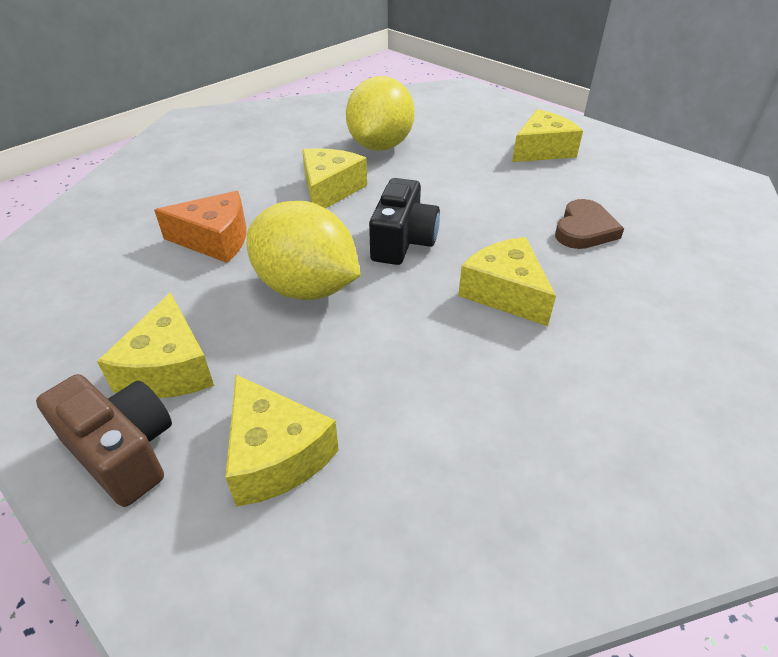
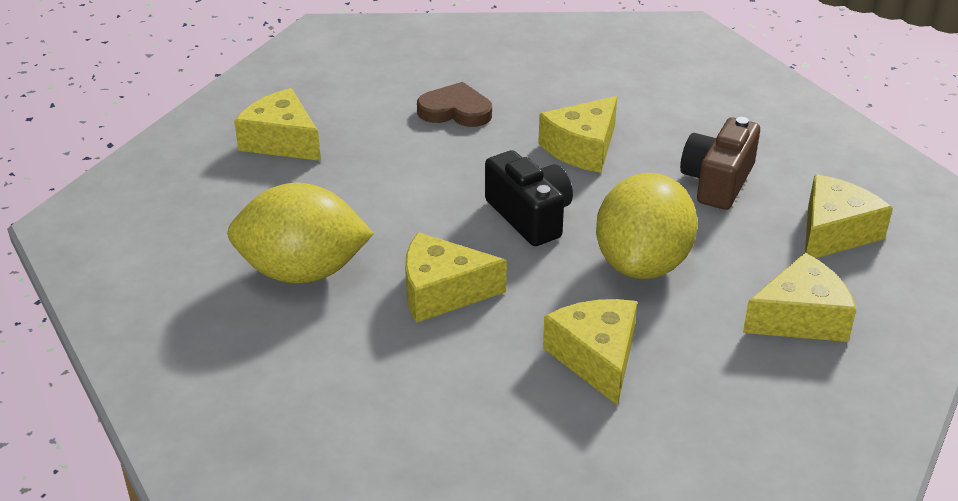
camera: 105 degrees left, 5 degrees down
brown camera [36,374,172,507] -> brown camera moved to [680,117,760,210]
orange cheese [154,191,247,263] -> yellow cheese [543,299,637,406]
black camera [369,178,440,265] -> black camera turned 60 degrees clockwise [485,150,573,246]

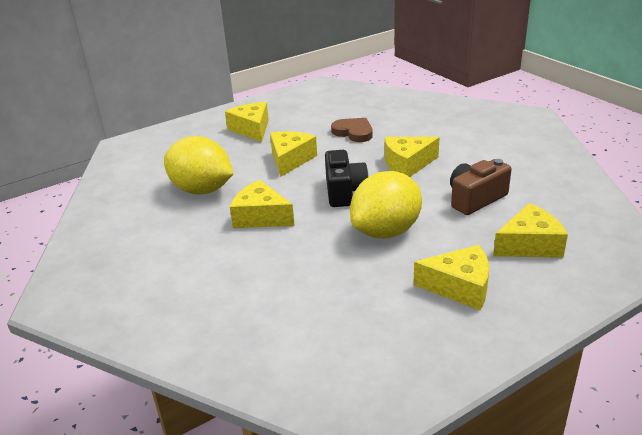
camera: 30 degrees right, 5 degrees down
yellow cheese [543,299,637,406] -> yellow cheese moved to [270,131,317,177]

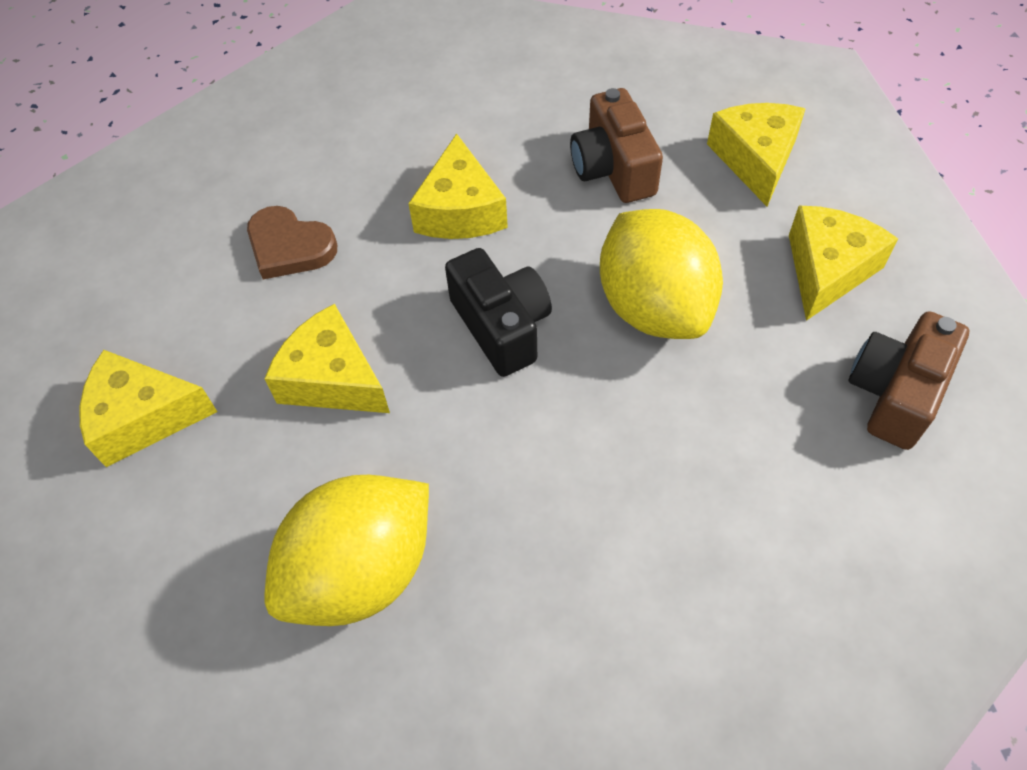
camera: 70 degrees left, 25 degrees up
yellow cheese [230,180,295,228] -> none
black camera [325,150,369,207] -> black camera turned 45 degrees clockwise [445,248,552,377]
brown heart [331,118,373,142] -> brown heart turned 120 degrees counterclockwise [247,206,337,279]
none -> brown camera [849,311,969,450]

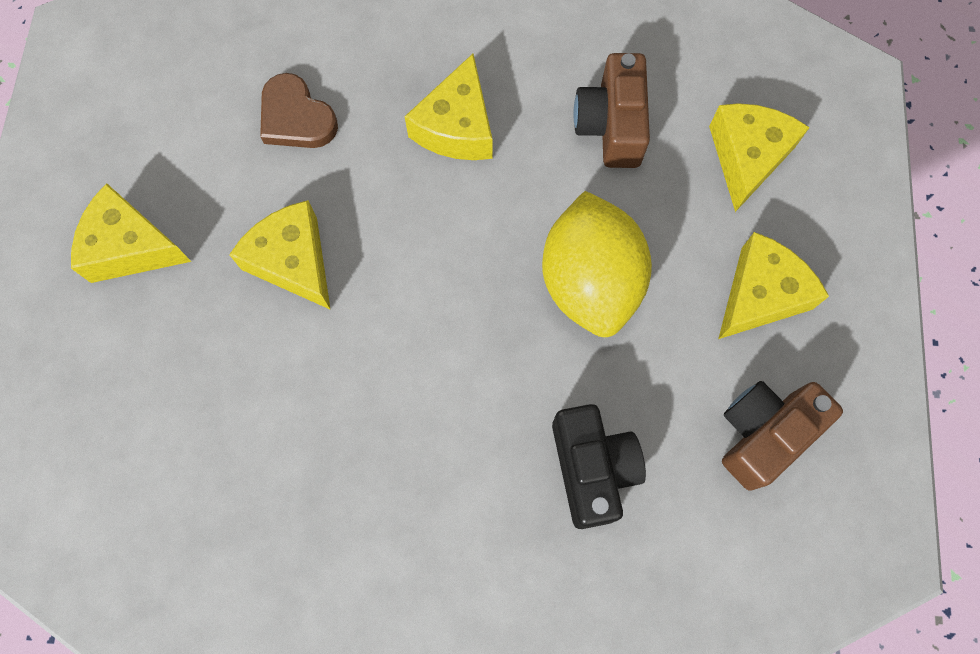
camera: 15 degrees right, 15 degrees up
yellow lemon [264,475,429,626] -> none
black camera [445,248,552,377] -> black camera moved to [552,404,646,529]

